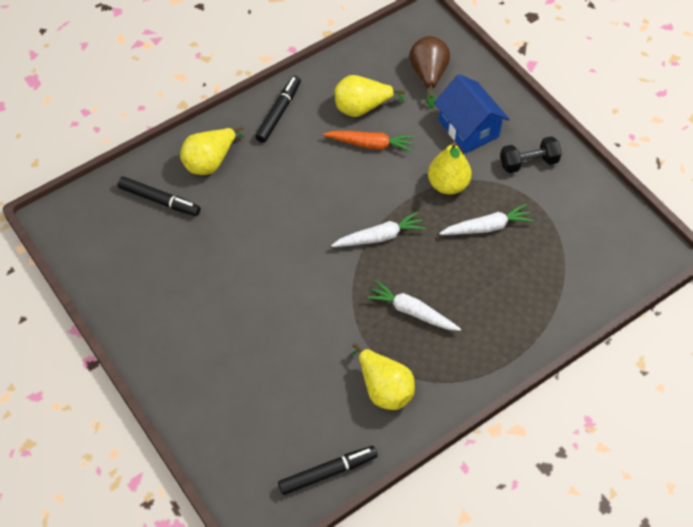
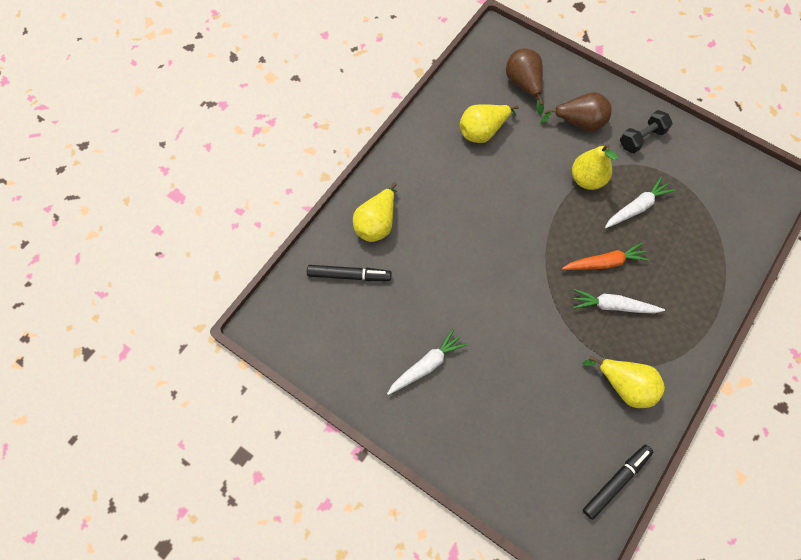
camera: 20 degrees left, 10 degrees up
black marker [255,76,301,143] -> none
orange carrot [323,131,415,152] -> orange carrot moved to [562,242,650,270]
white carrot [331,212,426,247] -> white carrot moved to [387,329,467,395]
blue house [434,74,509,153] -> brown pear [540,92,611,131]

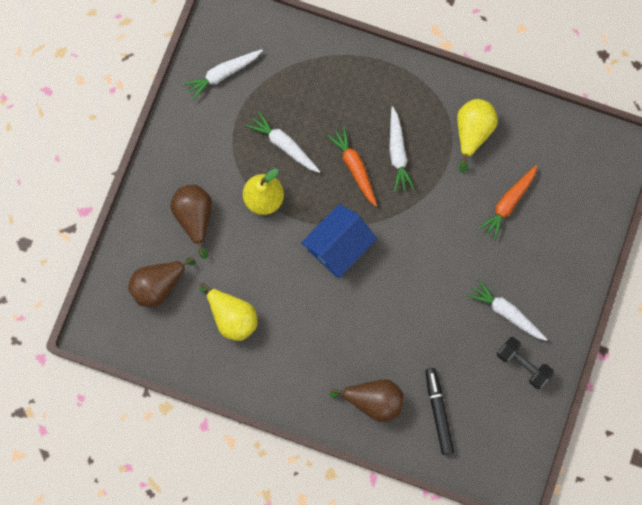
camera: 105 degrees left, 10 degrees up
yellow pear [353,182,397,242] -> brown pear [330,379,404,422]
black marker [583,445,653,520] -> none
black dumbbell [620,110,673,153] -> black dumbbell moved to [497,337,554,389]
none -> white carrot [183,49,263,100]
none -> blue house [301,204,377,278]
none -> orange carrot [478,165,537,240]

